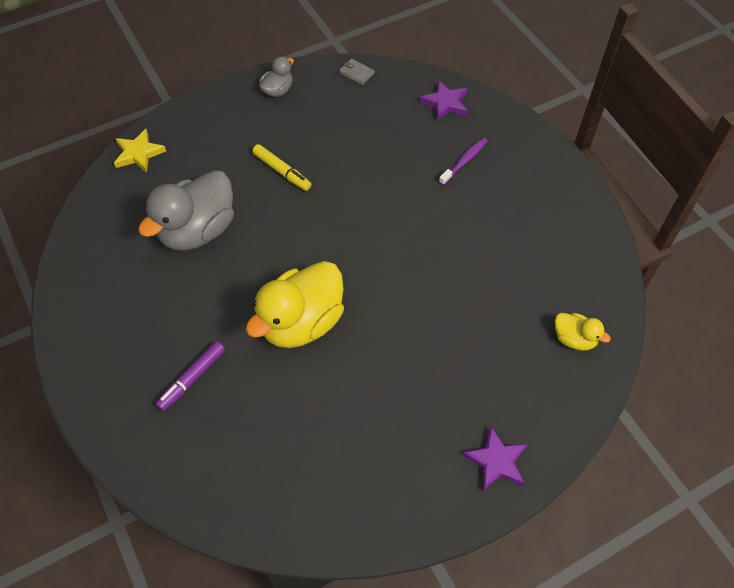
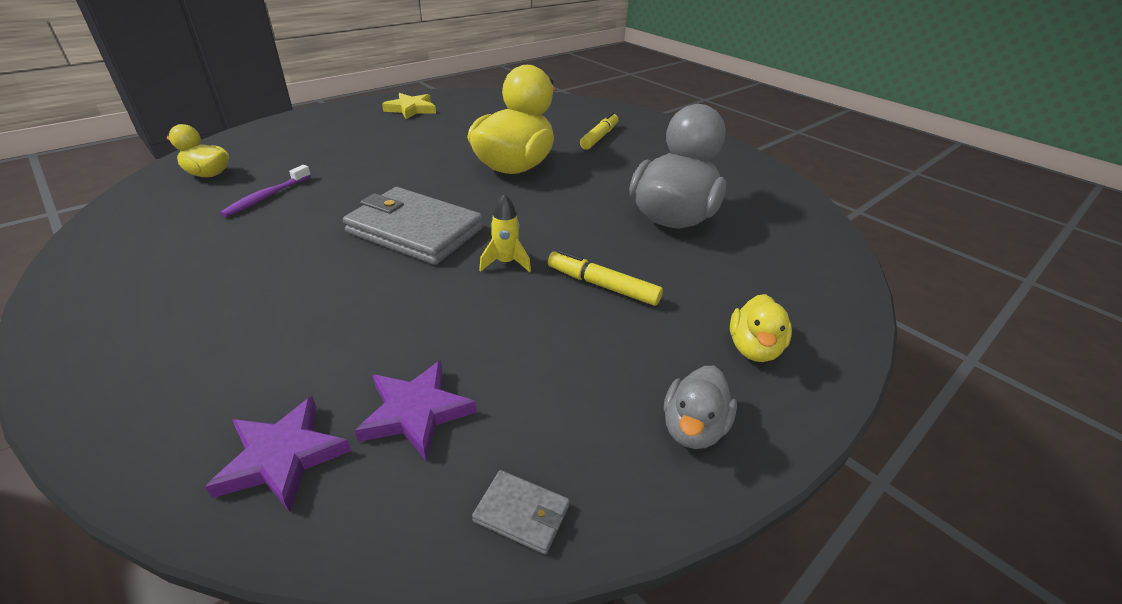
camera: 165 degrees right, 20 degrees down
yellow star [114,129,166,173] -> yellow star moved to [382,93,436,119]
purple marker [155,341,225,411] -> yellow marker [580,112,618,150]
purple toothbrush [439,137,488,185] -> purple toothbrush moved to [220,165,311,217]
purple star [462,427,528,492] -> purple star moved to [355,360,476,460]
none -> grey wallet [343,187,483,265]
none -> yellow rocket [479,194,531,272]
none -> yellow duck [730,294,792,362]

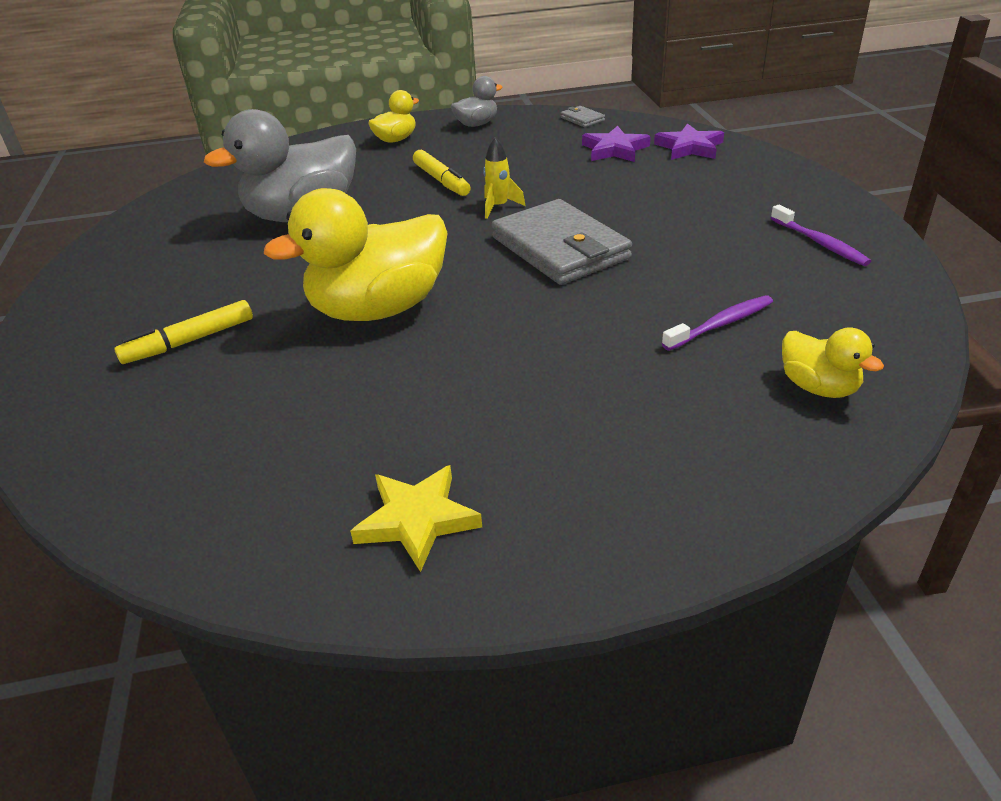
camera: 145 degrees left, 0 degrees up
none -> purple toothbrush [771,205,871,266]

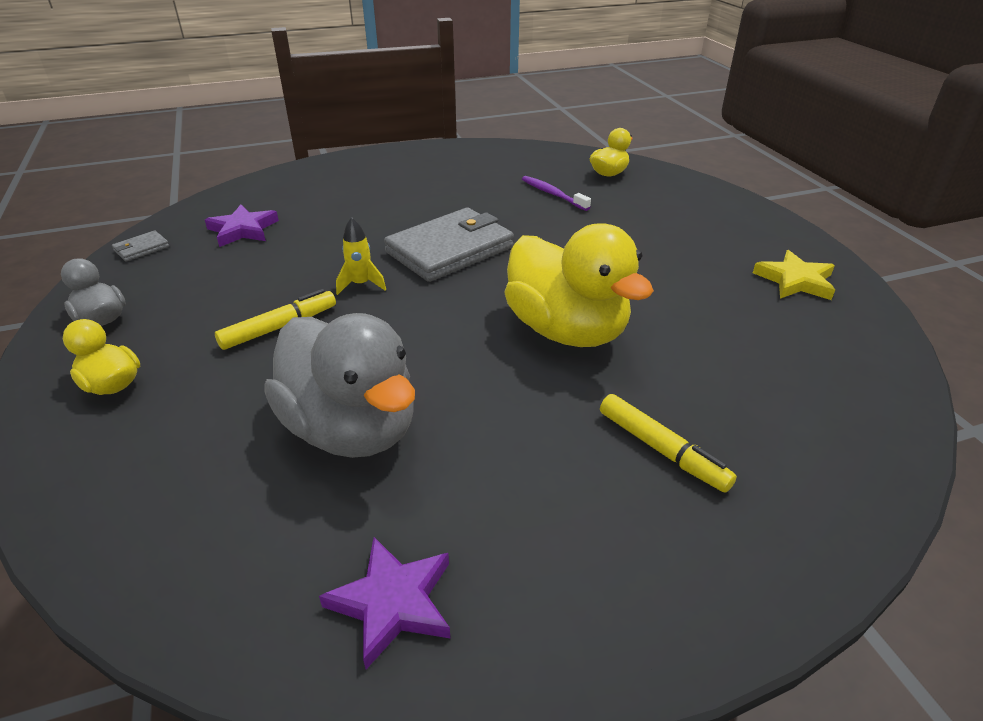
camera: 100 degrees left, 0 degrees up
purple star [654,123,724,160] -> purple star moved to [319,537,451,669]
purple toothbrush [771,205,871,266] -> none

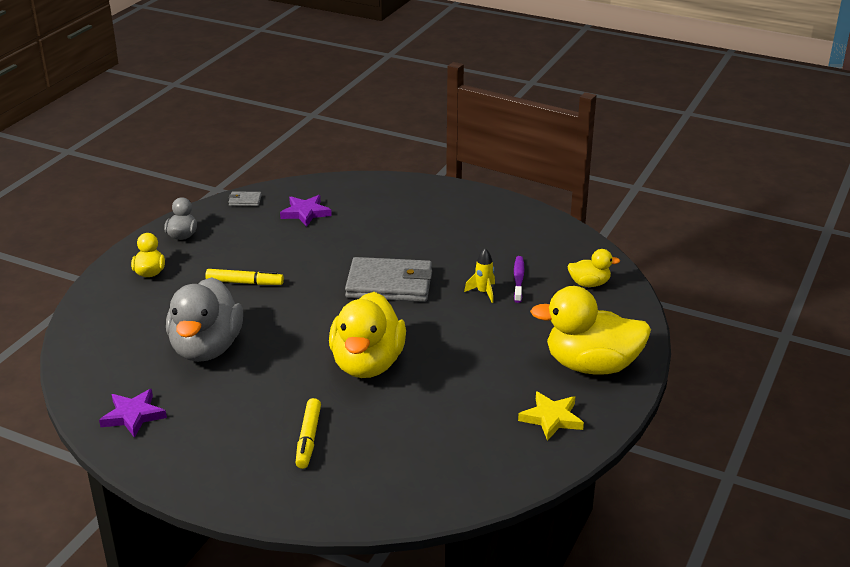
camera: 45 degrees right, 5 degrees down
yellow rocket [336,217,386,295] -> yellow rocket moved to [464,248,495,303]
none -> yellow duck [530,286,651,375]

